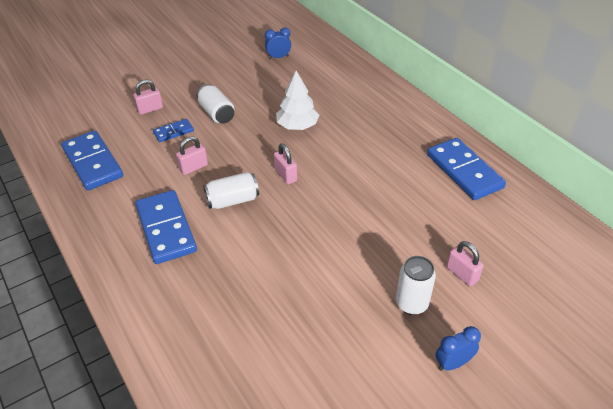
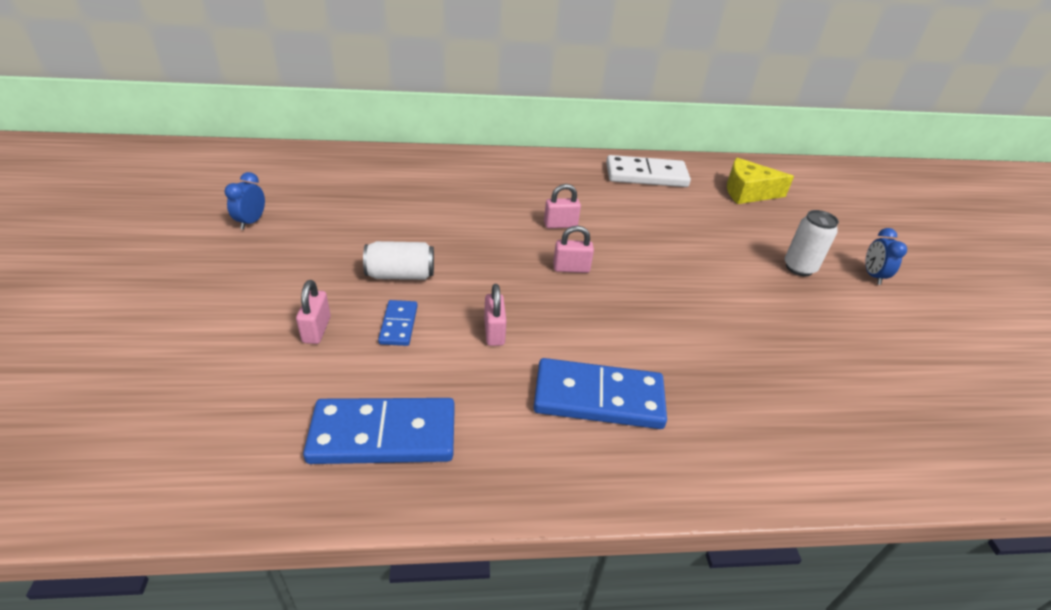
camera: 65 degrees left, 5 degrees down
white can [203,172,259,209] -> none
blue clock [265,28,291,59] -> blue clock moved to [225,172,265,230]
white tree [276,71,319,130] -> none
blue domino [427,138,506,200] -> white domino [606,155,691,187]
pink padlock [447,241,484,286] -> pink padlock moved to [544,184,581,228]
none -> yellow cheese [727,158,794,204]

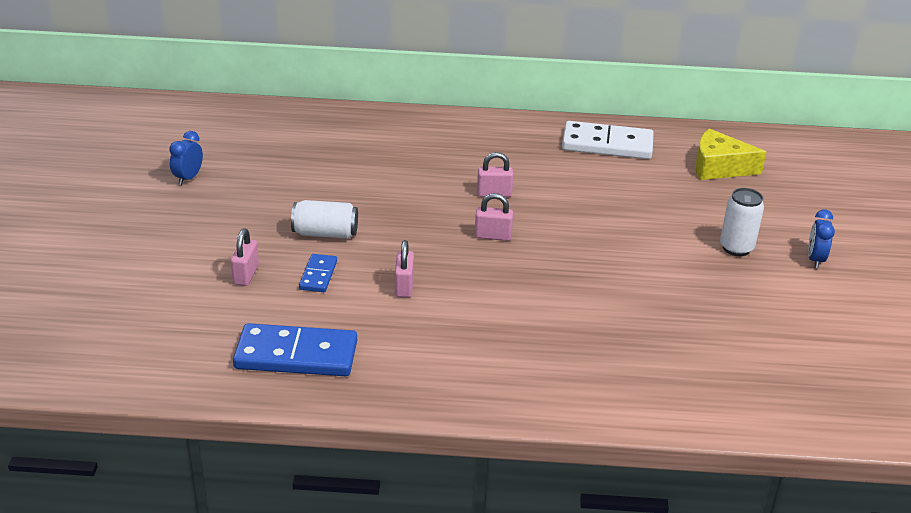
camera: 10 degrees right, 5 degrees down
blue domino [533,358,667,429] -> none

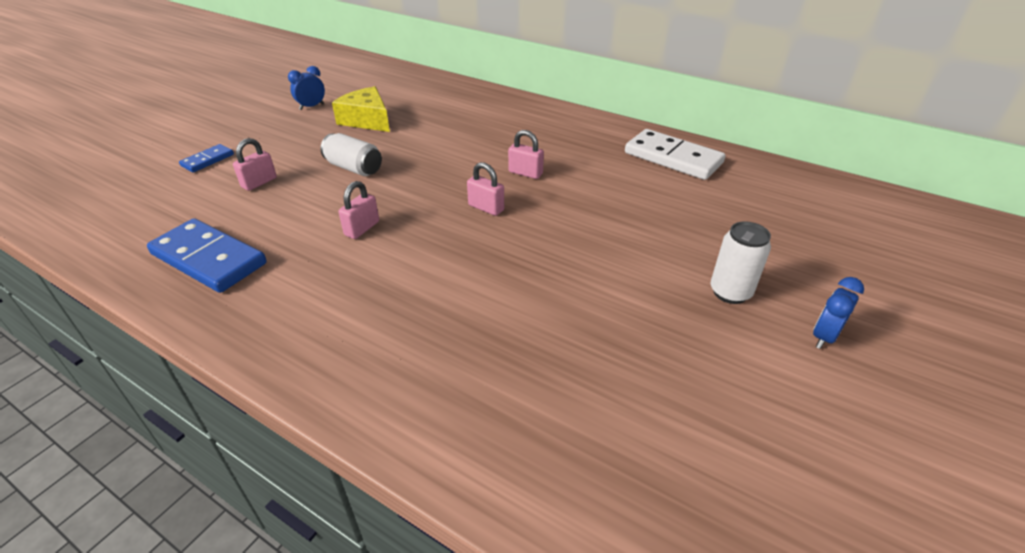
camera: 30 degrees right, 5 degrees up
blue domino [299,254,337,292] -> blue domino moved to [179,144,234,172]
yellow cheese [695,128,766,180] -> yellow cheese moved to [332,86,390,132]

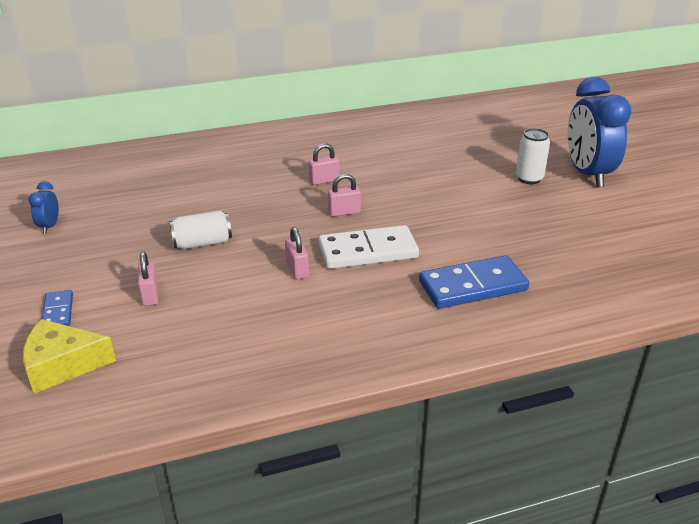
camera: 50 degrees left, 5 degrees down
blue domino [147,218,267,293] -> blue domino moved to [419,255,529,309]
yellow cheese [332,86,390,132] -> yellow cheese moved to [23,319,116,394]
white domino [625,129,726,180] -> white domino moved to [319,225,419,269]
blue clock [813,277,864,349] -> blue clock [568,77,632,187], size x2.30

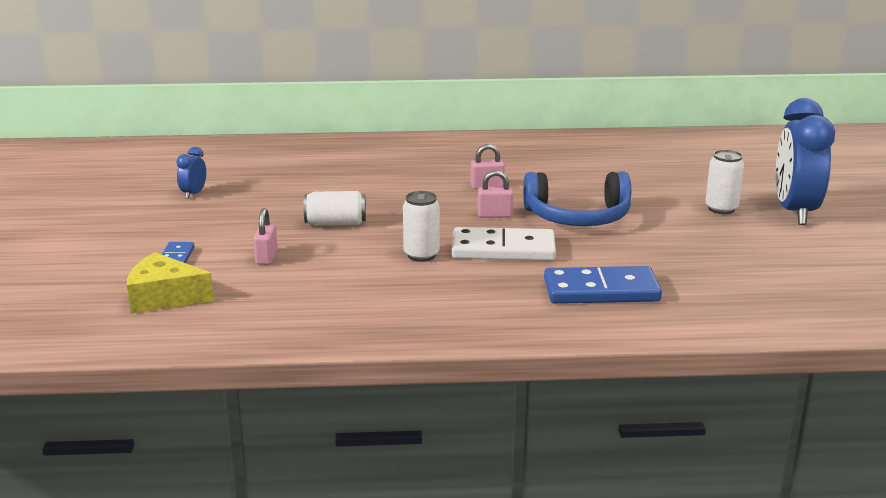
camera: 15 degrees right, 10 degrees down
pink padlock [285,227,309,279] -> white can [403,191,440,262]
none -> blue headphones [523,172,631,226]

